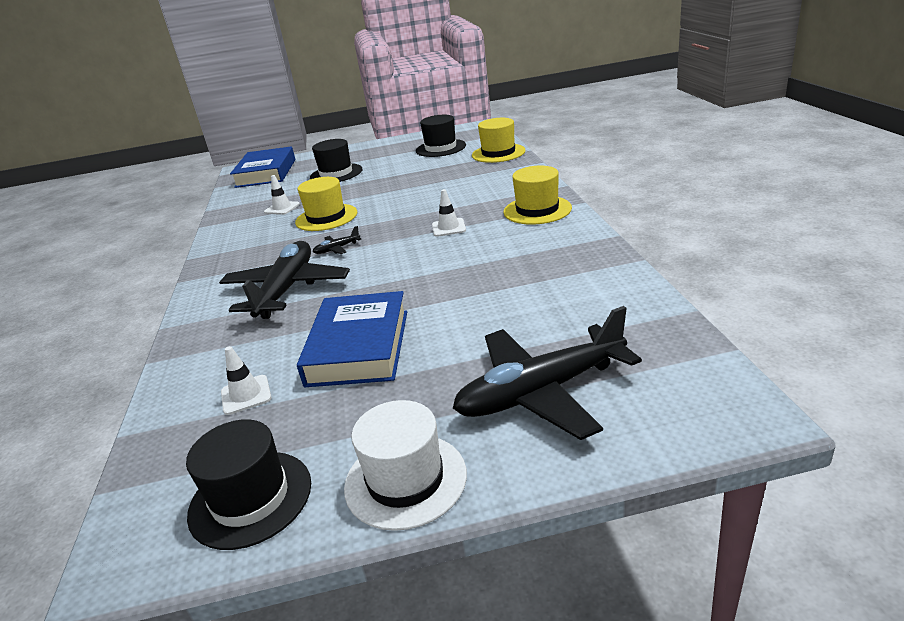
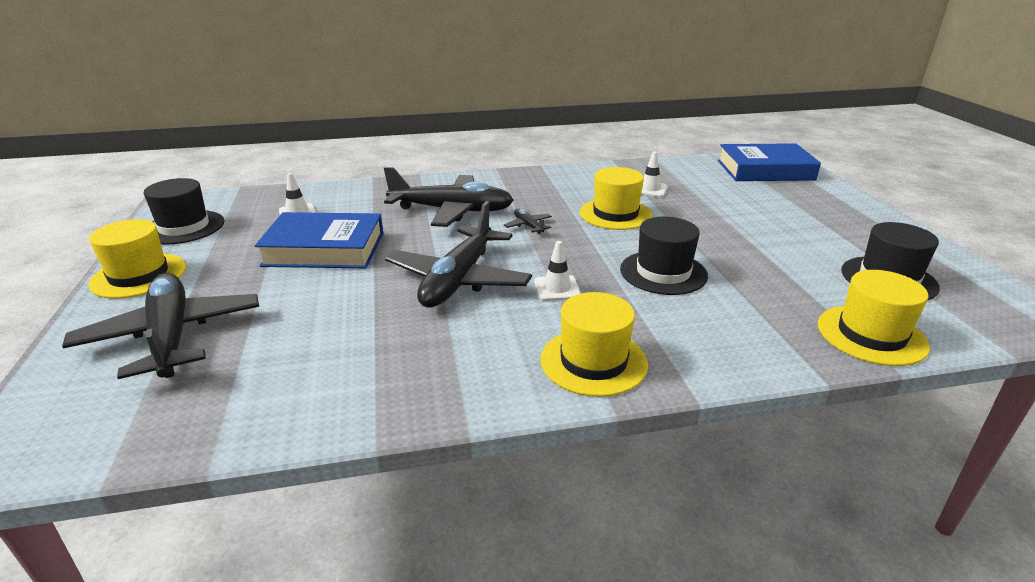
camera: 85 degrees right, 0 degrees up
black hat [310,139,363,182] -> black hat moved to [620,217,708,295]
white hat [344,400,467,531] -> yellow hat [88,219,186,298]
none -> black plane [385,201,532,308]

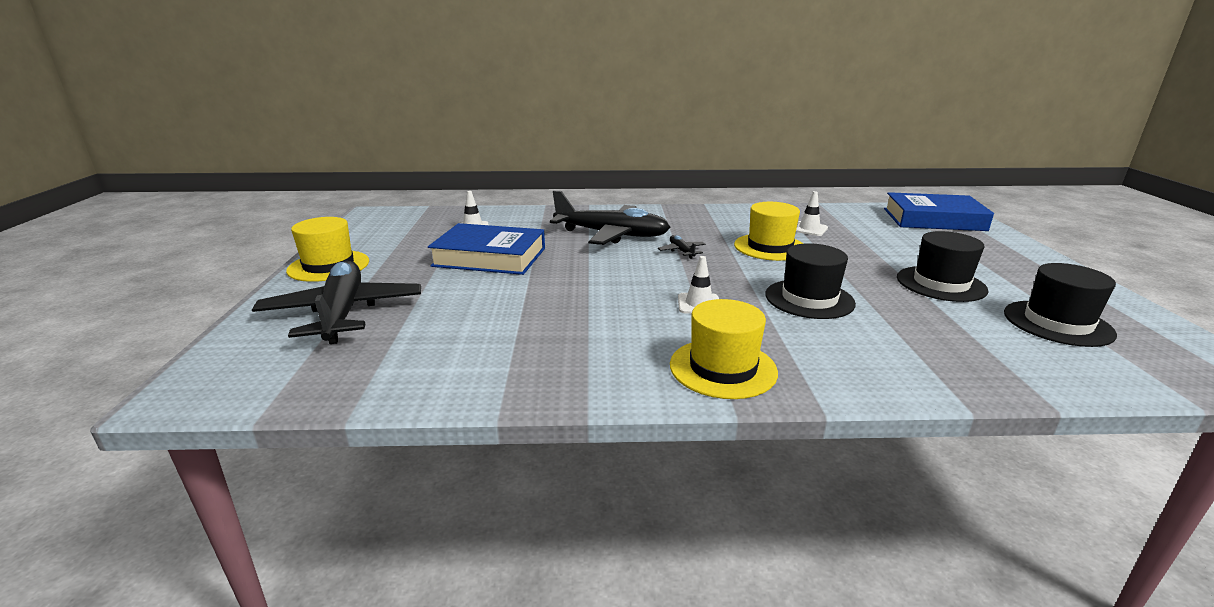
camera: 10 degrees right, 5 degrees down
black hat [144,178,225,245] -> black hat moved to [897,231,988,302]
black plane [385,201,532,308] -> none
yellow hat [818,270,930,366] -> none

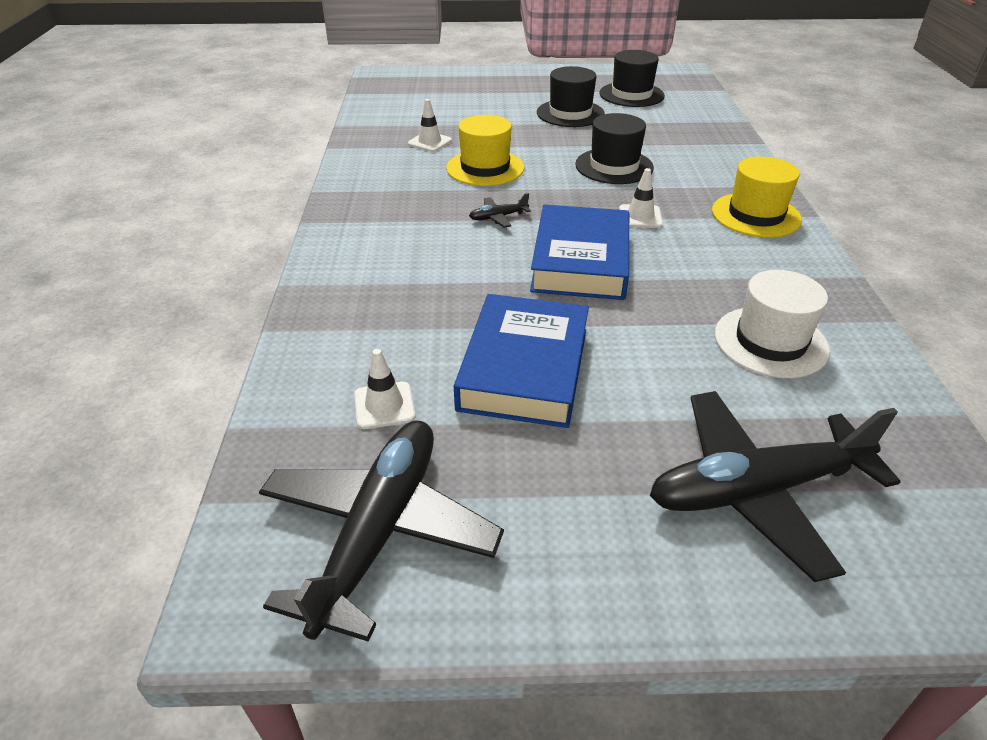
camera: 90 degrees left, 15 degrees up
yellow hat [286,217,369,282] -> none
black plane [550,190,671,245] -> black plane moved to [259,421,504,642]
blue book [884,192,994,231] -> blue book moved to [530,204,629,300]
none -> white hat [715,270,830,378]

